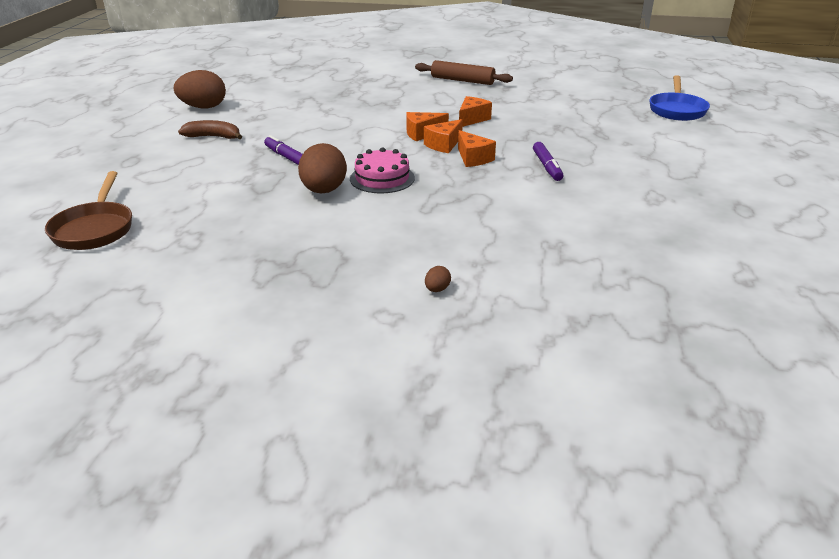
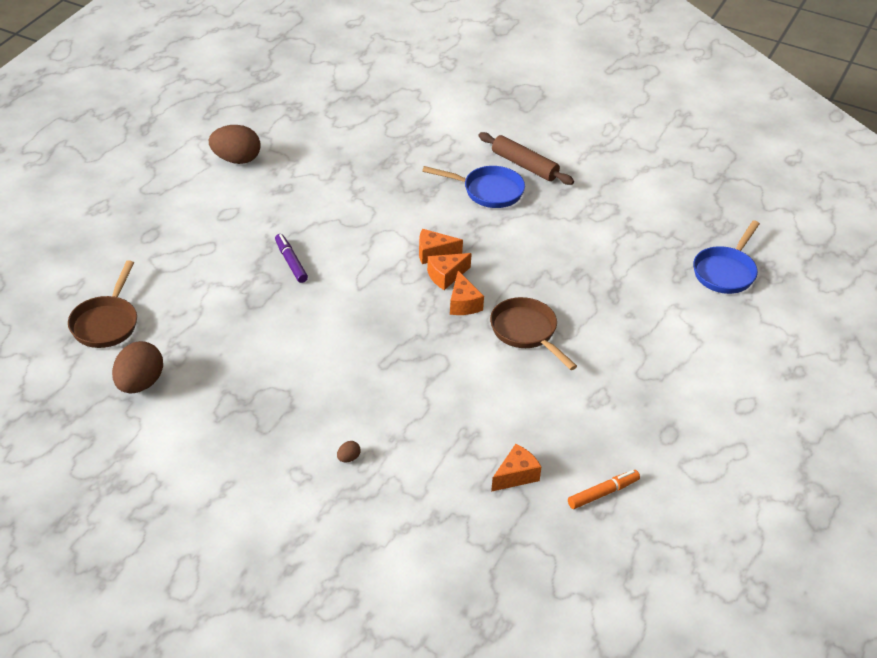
camera: 15 degrees right, 10 degrees up
brown banana [178,120,242,139] -> none
brown egg [298,143,347,193] -> brown egg moved to [112,341,163,393]
pink cake [350,147,415,193] -> none
orange cheese [459,96,492,127] -> orange cheese moved to [491,444,541,492]
purple marker [533,142,563,181] -> brown pan [490,297,577,370]
none -> blue pan [422,166,525,208]
none -> orange marker [568,470,640,509]

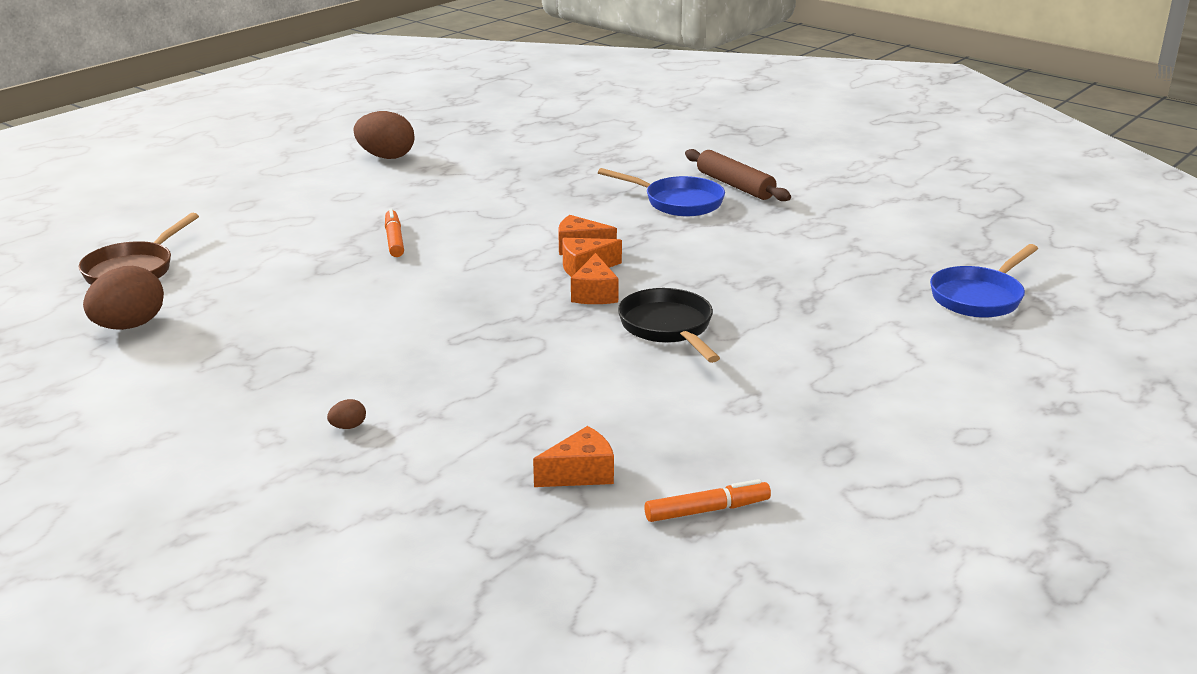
camera: 15 degrees right, 15 degrees down
purple marker [275,234,308,283] -> orange marker [385,208,404,257]
brown pan [490,297,577,370] -> black pan [618,288,720,363]

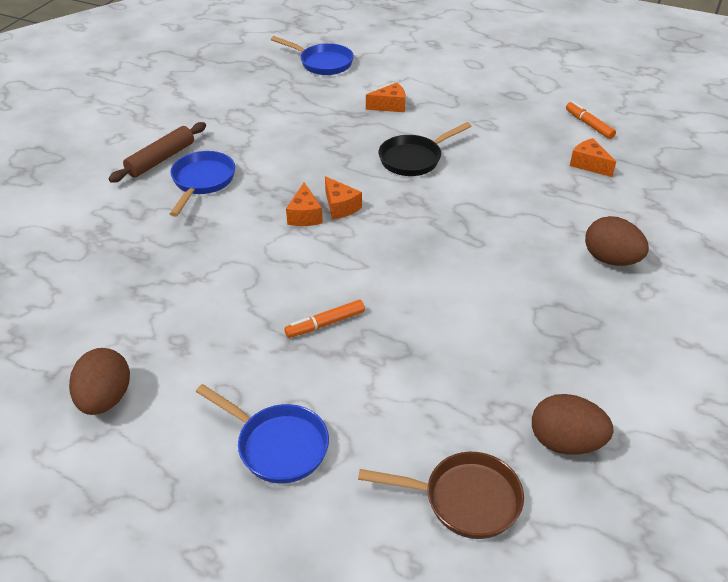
camera: 105 degrees left, 15 degrees up
brown egg [327,399,366,429] -> brown egg [585,216,649,266], size x2.40
orange cheese [571,253,619,304] -> orange cheese moved to [366,83,405,112]
none -> blue pan [196,384,329,484]

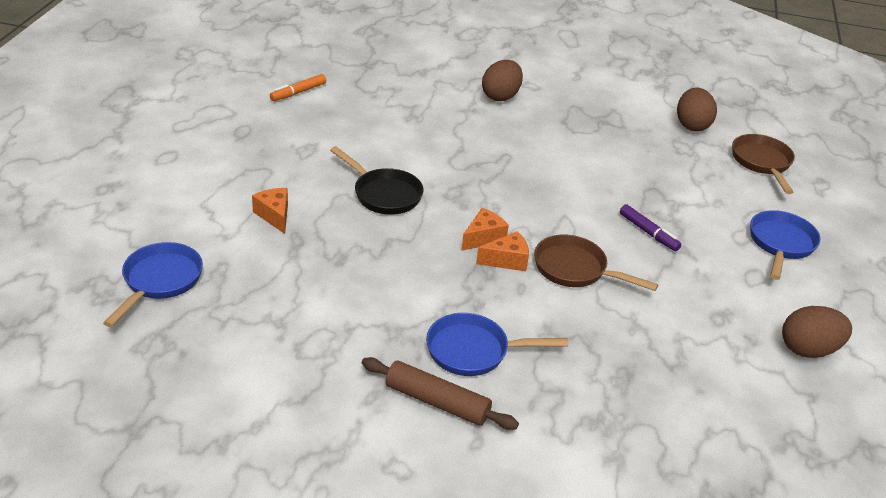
camera: 105 degrees left, 5 degrees down
orange marker [284,300,365,338] -> purple marker [620,204,681,251]
orange cheese [570,138,616,177] -> none
none -> brown pan [534,235,658,291]

